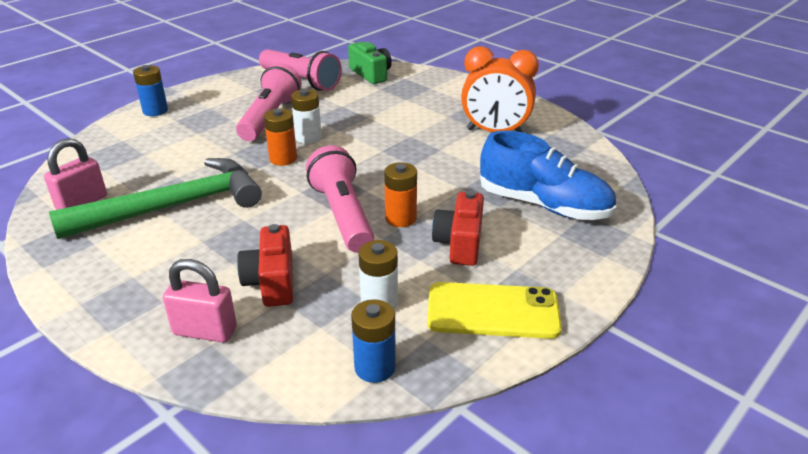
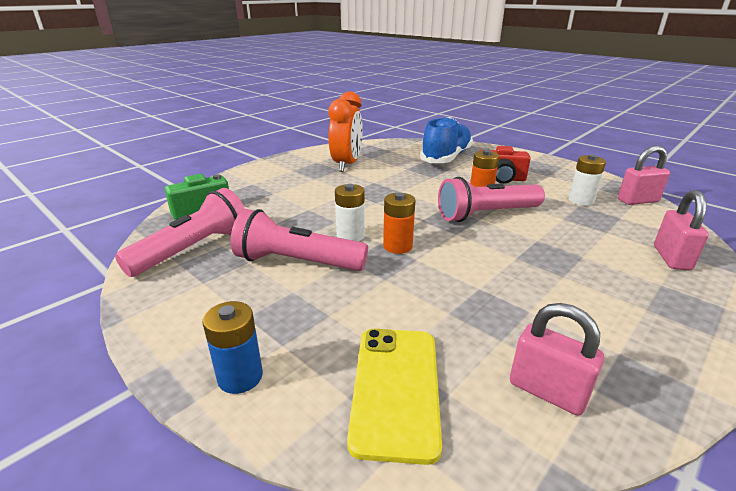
camera: 90 degrees left, 5 degrees down
green hammer [49,158,262,239] -> none
red camera [237,224,293,307] -> none
blue battery [351,299,396,383] -> pink padlock [618,145,670,205]
yellow phone [427,282,562,339] -> yellow phone moved to [347,329,442,465]

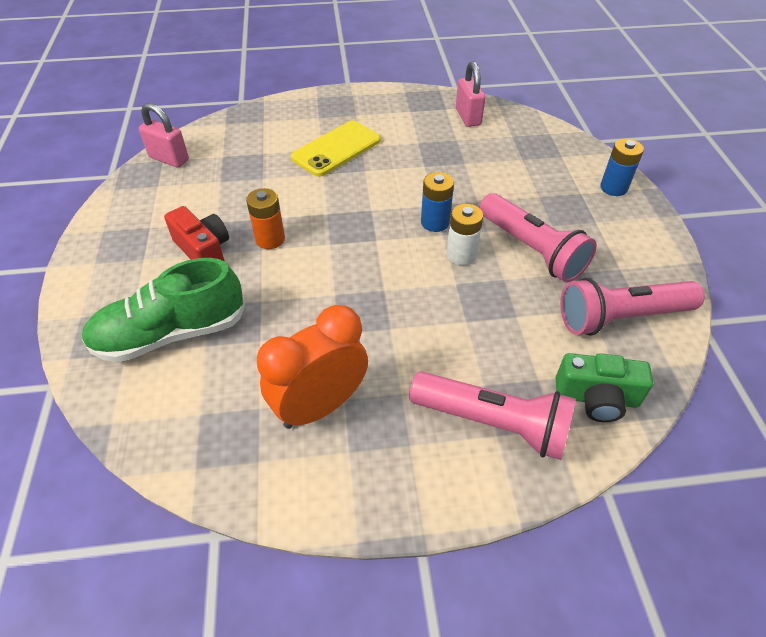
camera: 140 degrees left, 20 degrees up
yellow phone [347,329,442,465] -> yellow phone moved to [291,120,381,177]
orange battery [383,192,415,254] -> blue battery [421,172,454,232]
blue shoe [420,117,473,163] -> green shoe [81,258,246,362]
pink flashlight [438,177,545,222] -> pink flashlight moved to [409,372,576,460]
white battery [568,154,606,206] -> none
pink padlock [654,190,709,271] -> none

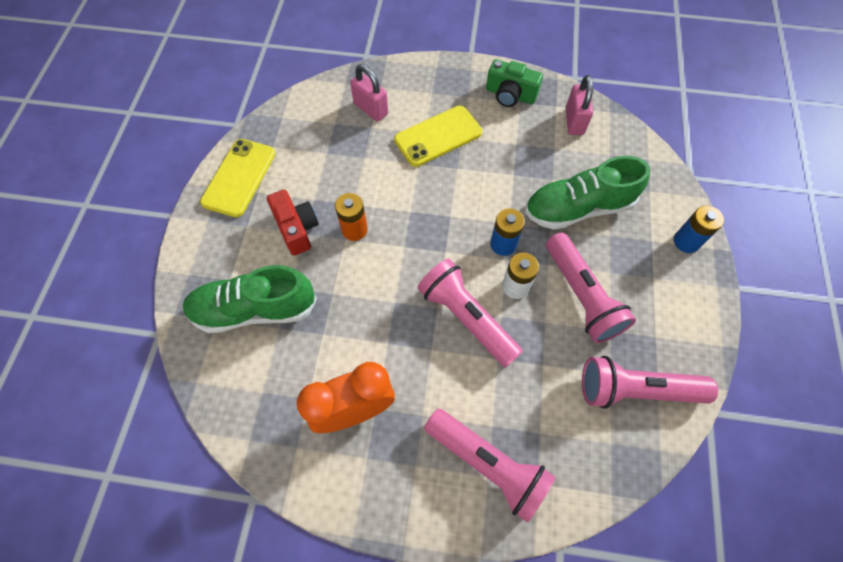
camera: 15 degrees right, 15 degrees up
pink padlock [139,103,189,167] -> pink padlock moved to [350,64,388,121]
green camera [556,353,653,422] -> green camera moved to [486,59,543,107]
none -> yellow phone [200,139,276,217]
none -> pink flashlight [417,259,523,367]
none -> green shoe [525,156,650,229]

